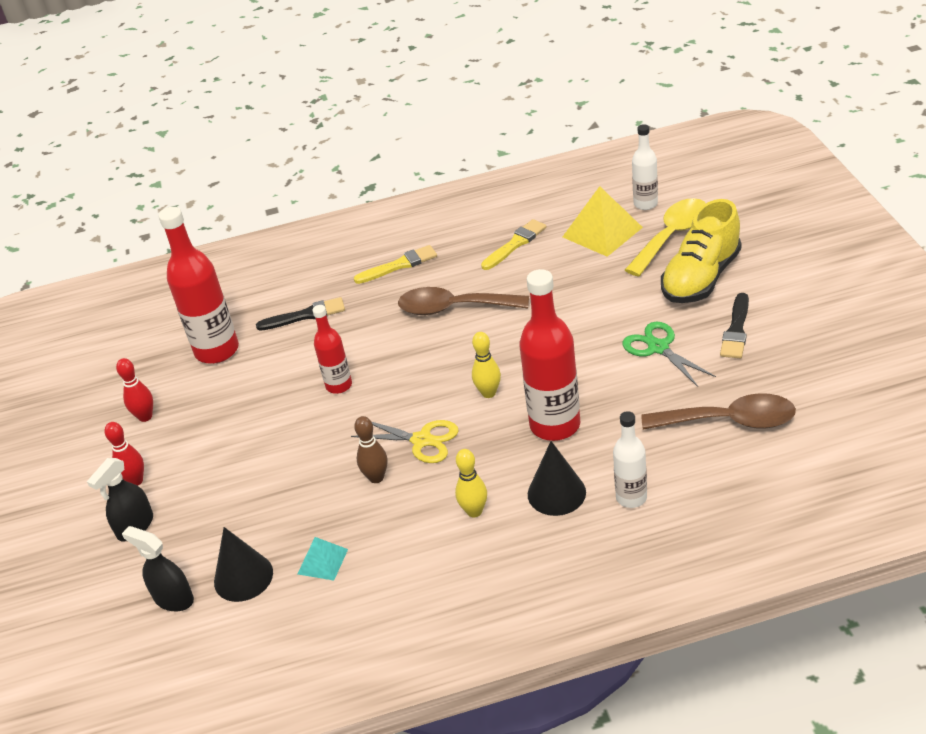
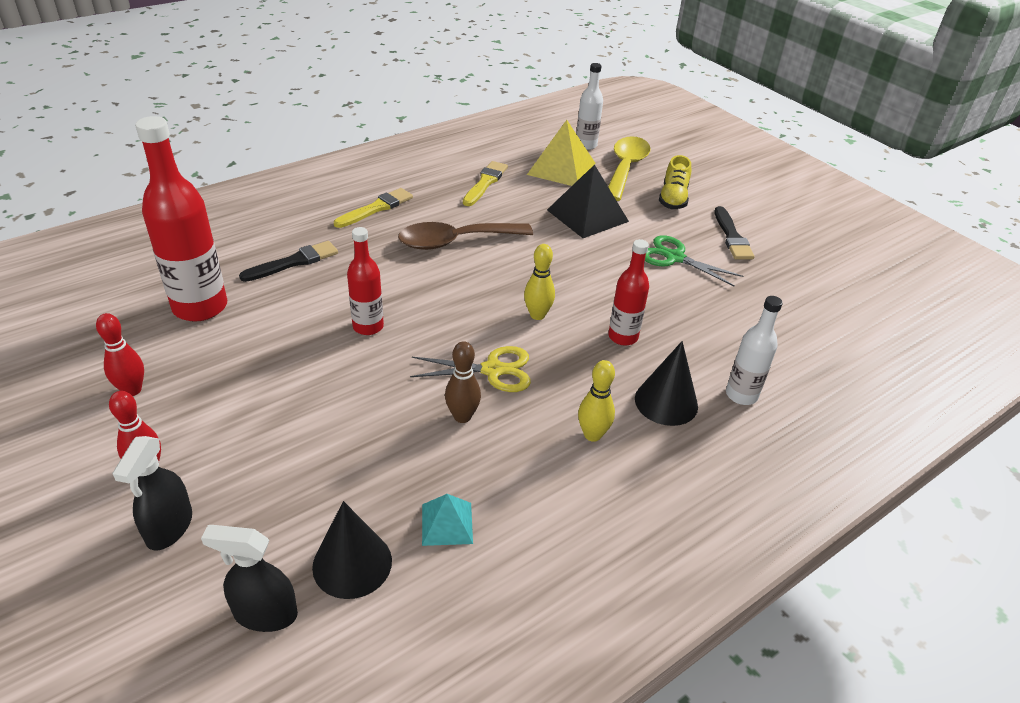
camera: 30 degrees left, 0 degrees up
red bottle [519,269,580,441] -> red bottle [608,239,649,346], size x0.57
brown spoon [642,393,796,430] -> none
yellow shoe [661,199,741,303] -> yellow shoe [659,155,691,209], size x0.59
none -> black pyramid [547,164,629,238]

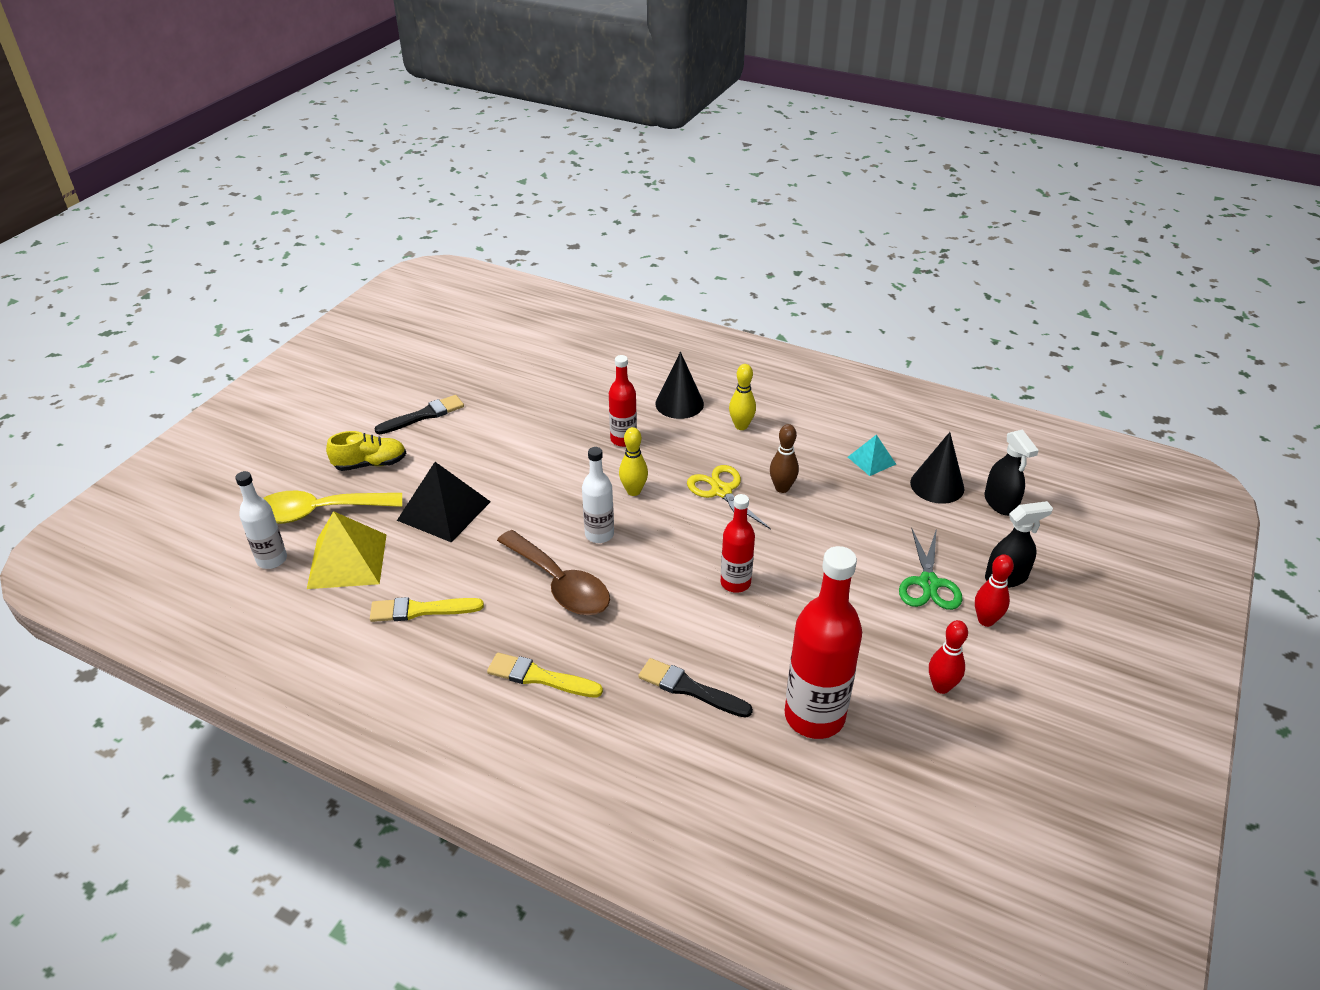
camera: 115 degrees left, 0 degrees up
green scissors [645,235,743,287] -> green scissors moved to [899,528,962,610]
white bottle [726,296,783,405] -> white bottle moved to [582,447,614,543]

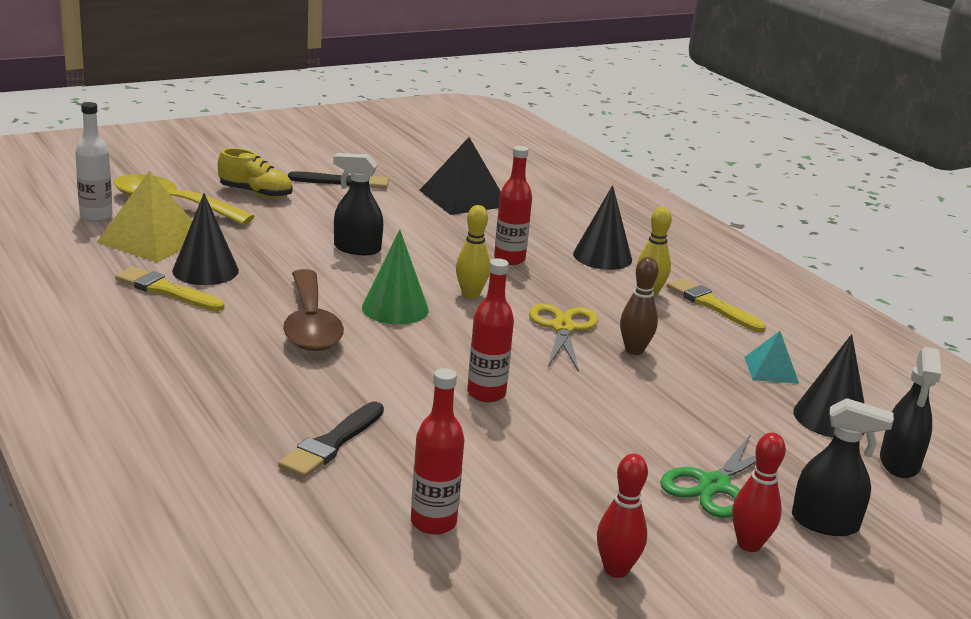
camera: 30 degrees right, 15 degrees down
black pyramid [397,462,491,543] -> black pyramid moved to [420,137,501,215]
yellow brush [487,653,603,698] -> yellow brush moved to [667,278,766,332]
white bottle [582,447,614,543] -> green cone [362,230,429,325]
black brush [638,658,753,718] -> black brush turned 120 degrees counterclockwise [278,402,384,478]
red bottle [785,546,862,739] -> red bottle [411,368,465,535], size x0.57
none -> black cone [172,193,239,285]
none -> black spray bottle [333,153,383,255]

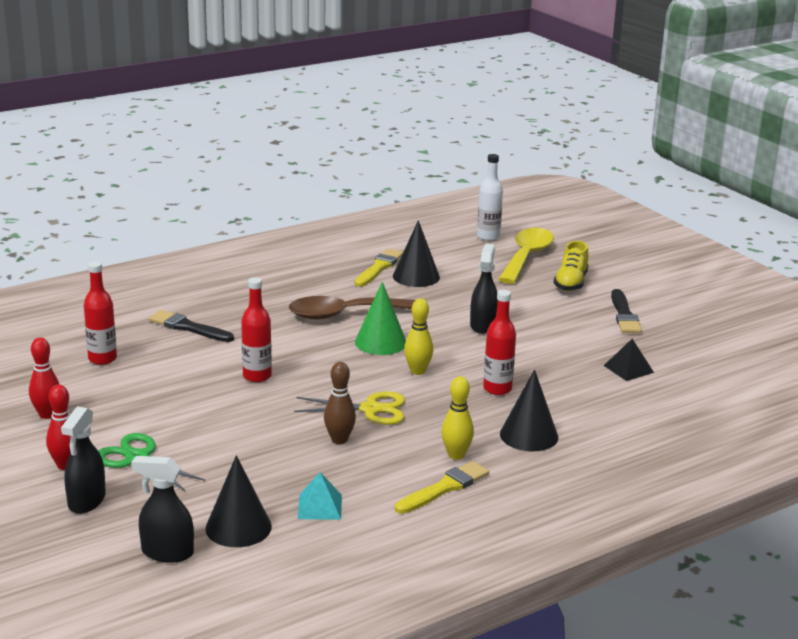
camera: 90 degrees right, 0 degrees up
yellow pyramid [96,171,193,262] -> none
black pyramid [420,137,501,215] -> black pyramid [604,339,654,381], size x0.55

